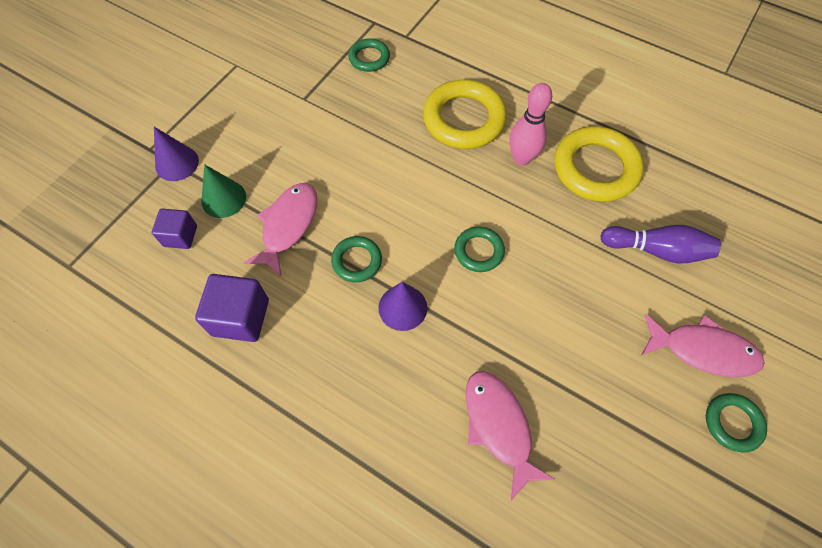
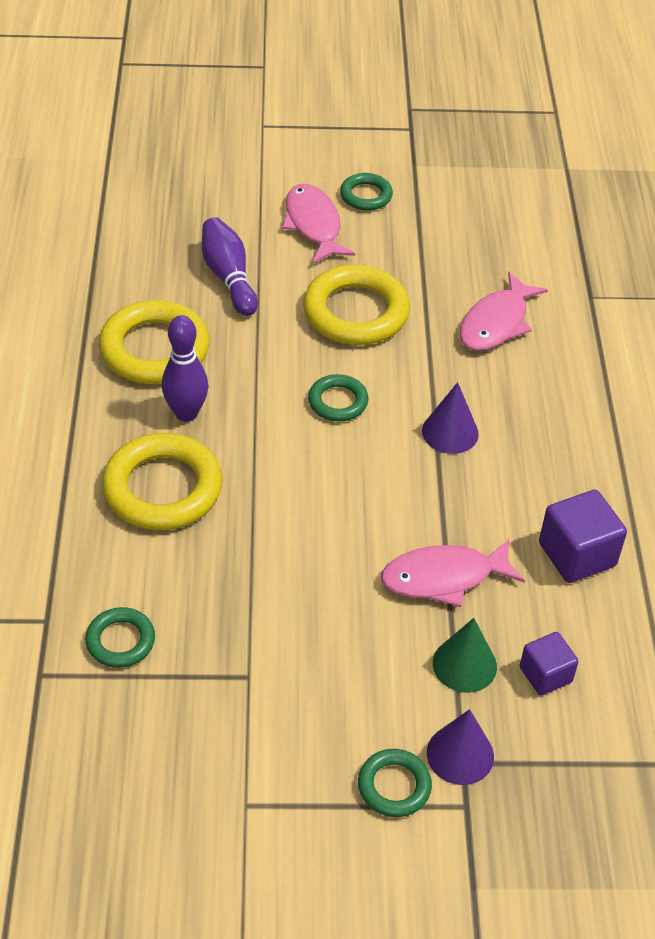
camera: 125 degrees left, 15 degrees down
green ring [331,236,382,282] -> green ring moved to [358,749,432,817]
pink bowling pin [509,83,552,166] -> purple bowling pin [162,315,209,422]
none -> yellow ring [303,265,410,345]

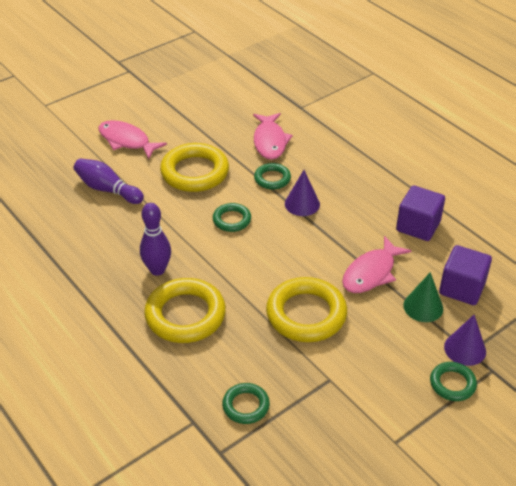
camera: 35 degrees left, 5 degrees down
yellow ring [99,300,210,384] -> yellow ring moved to [266,277,347,342]
green ring [340,173,393,211] -> green ring moved to [254,163,291,190]
purple cube [520,632,579,696] -> purple cube [439,245,492,305], size x1.58

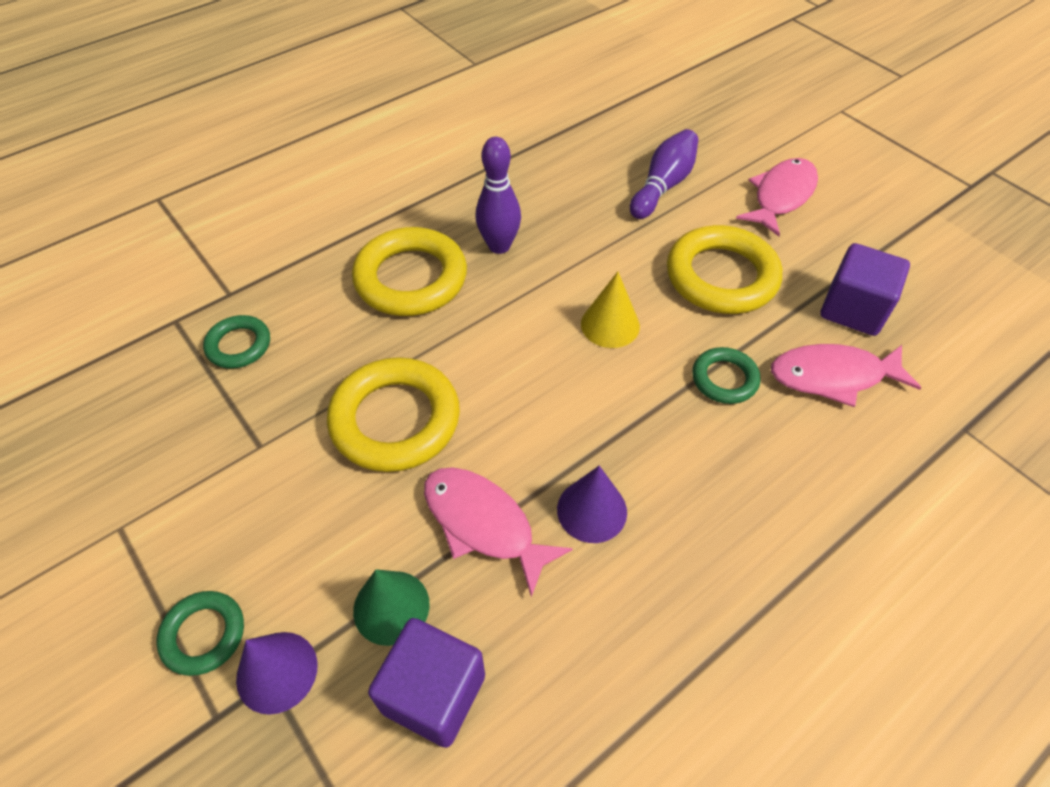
camera: 90 degrees right, 10 degrees up
green ring [213,203,251,232] -> yellow cone [581,272,640,348]
purple cone [285,170,320,216] -> purple cone moved to [557,466,627,543]
purple cube [396,185,445,241] -> purple cube moved to [820,243,910,336]

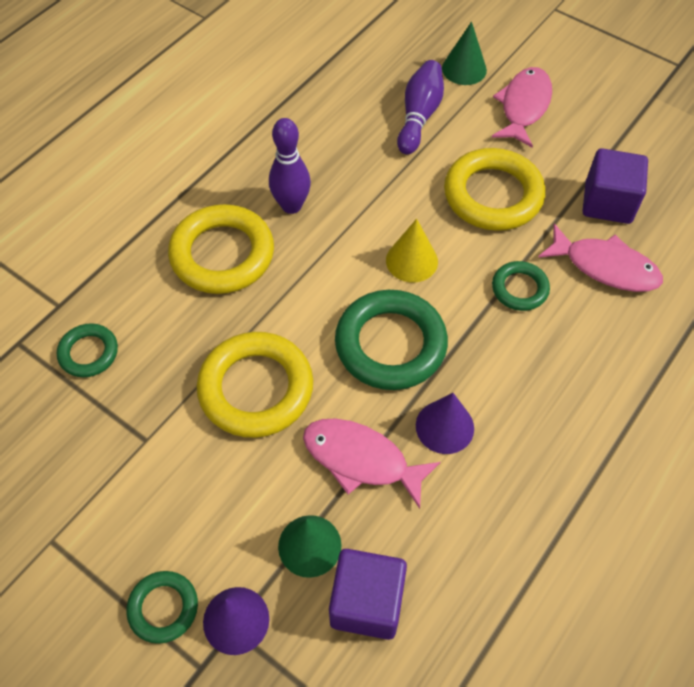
camera: 15 degrees left, 5 degrees up
pink fish [771,344,921,407] -> pink fish turned 135 degrees counterclockwise [538,224,663,292]
none -> green ring [335,290,448,390]
none -> green cone [442,22,487,85]

